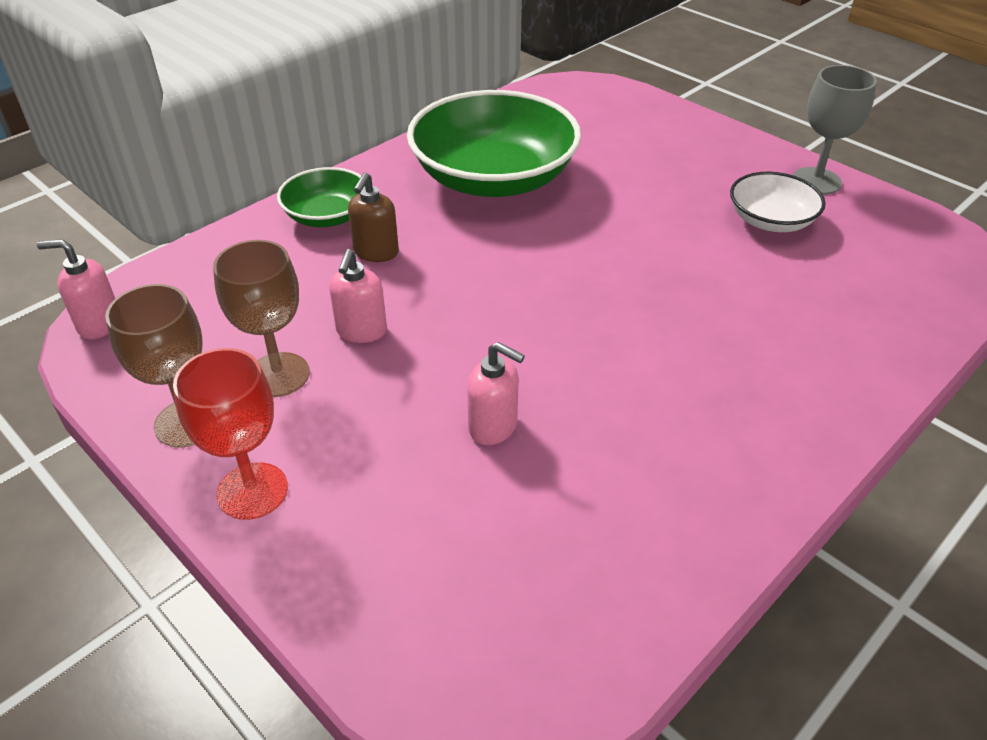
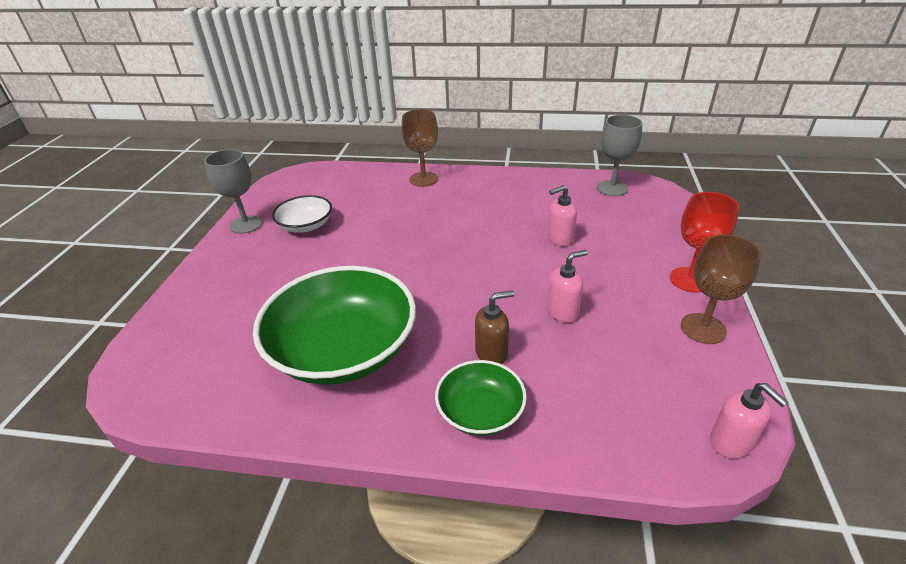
camera: 125 degrees left, 5 degrees down
brown goblet [213,240,309,397] -> brown goblet moved to [402,109,438,187]
pink soap dispenser [467,342,525,445] -> pink soap dispenser turned 105 degrees counterclockwise [547,185,577,246]
none -> grey goblet [597,115,642,196]

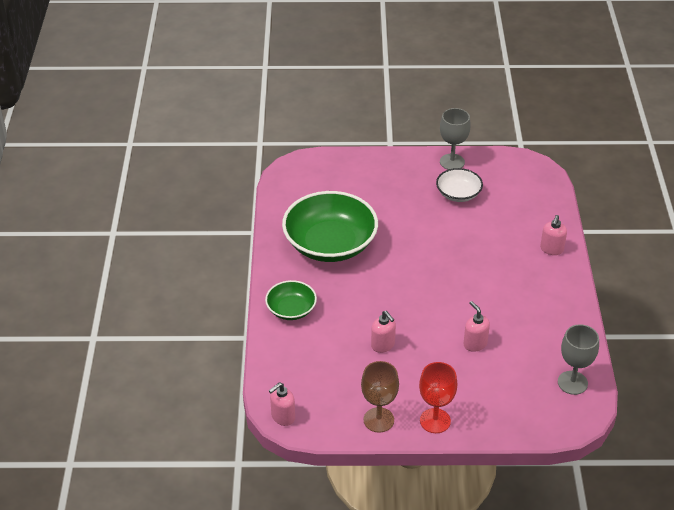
camera: 80 degrees right, 5 degrees up
brown goblet [402,109,438,187] -> pink soap dispenser [540,215,567,255]
brown soap dispenser [475,290,514,364] -> none

